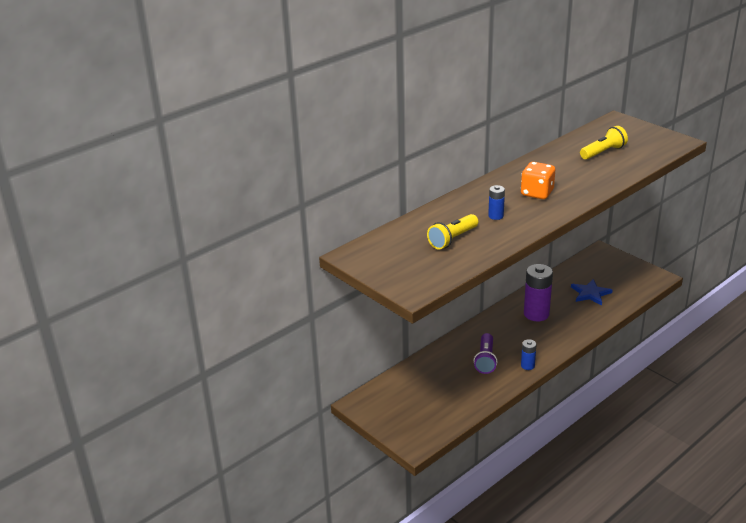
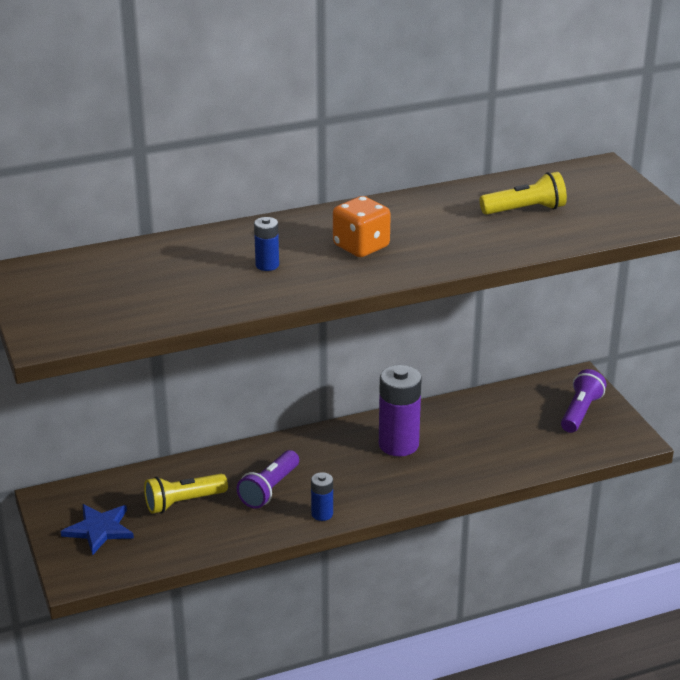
camera: 20 degrees right, 0 degrees up
yellow flashlight [427,214,478,249] -> yellow flashlight moved to [144,474,228,514]
blue star [571,279,613,305] -> blue star moved to [61,504,134,555]
none -> purple flashlight [561,369,607,433]

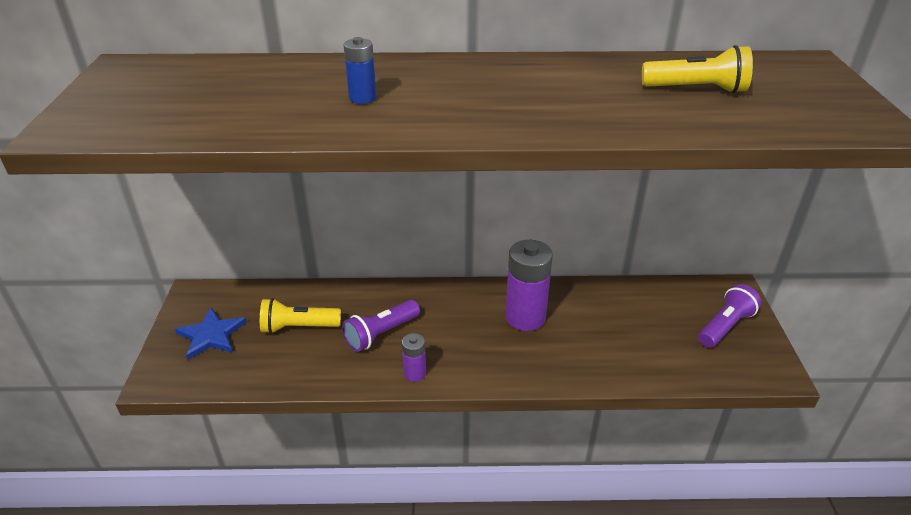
camera: 20 degrees right, 5 degrees up
blue battery [311,472,333,521] -> purple battery [402,333,426,382]
orange dice [333,196,391,257] -> none

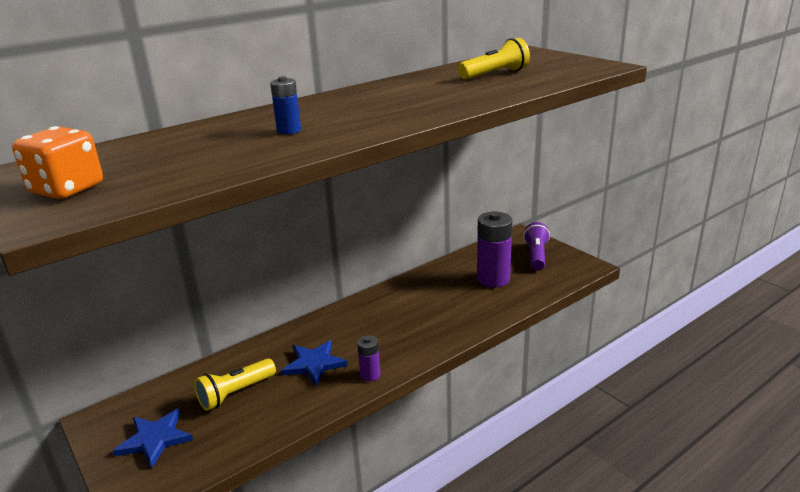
camera: 35 degrees left, 10 degrees down
purple flashlight [343,300,420,352] -> blue star [281,340,348,386]
purple battery [505,240,553,331] -> purple battery moved to [477,211,512,287]
none -> orange dice [12,126,103,199]

